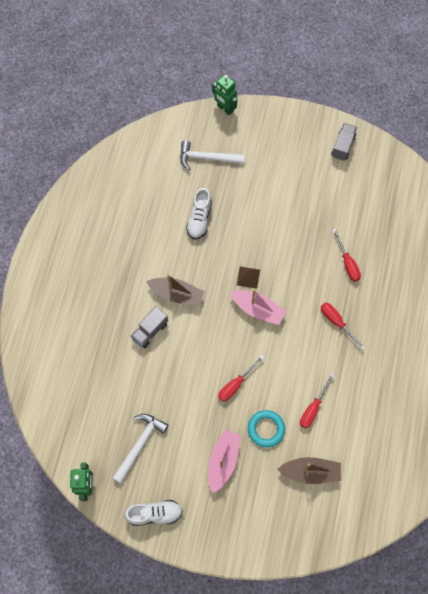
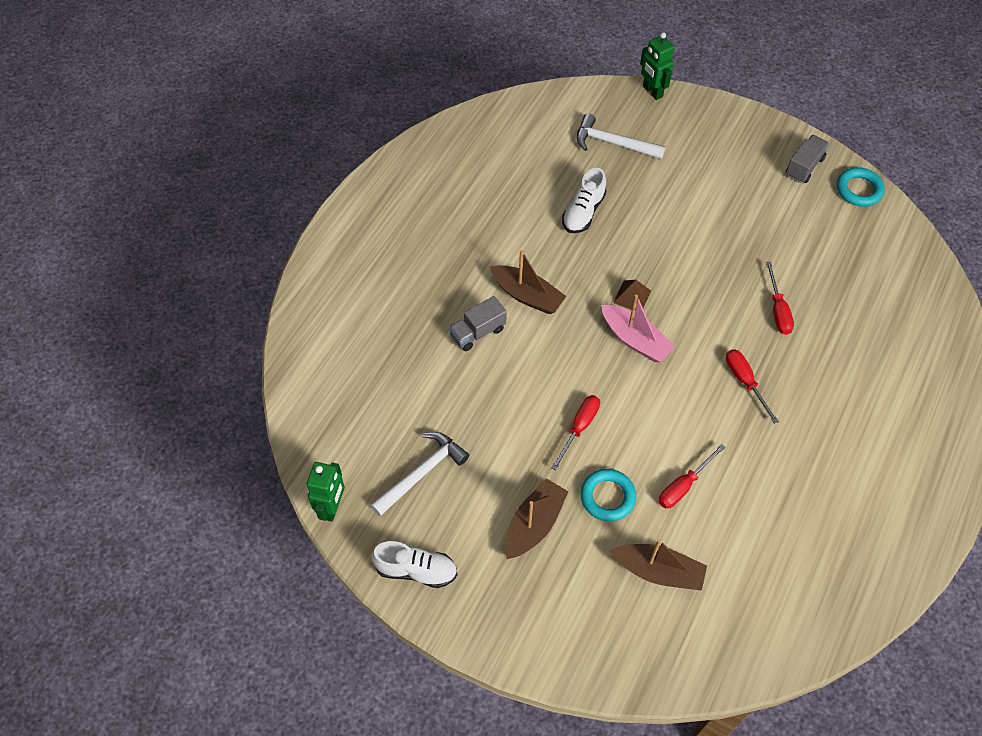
camera: 15 degrees right, 10 degrees down
pink boat [208,430,241,493] -> brown boat [505,478,568,559]
red screwdriver [218,356,265,401] -> red screwdriver turned 150 degrees clockwise [551,395,600,470]
none -> turquoise ring [837,167,885,207]

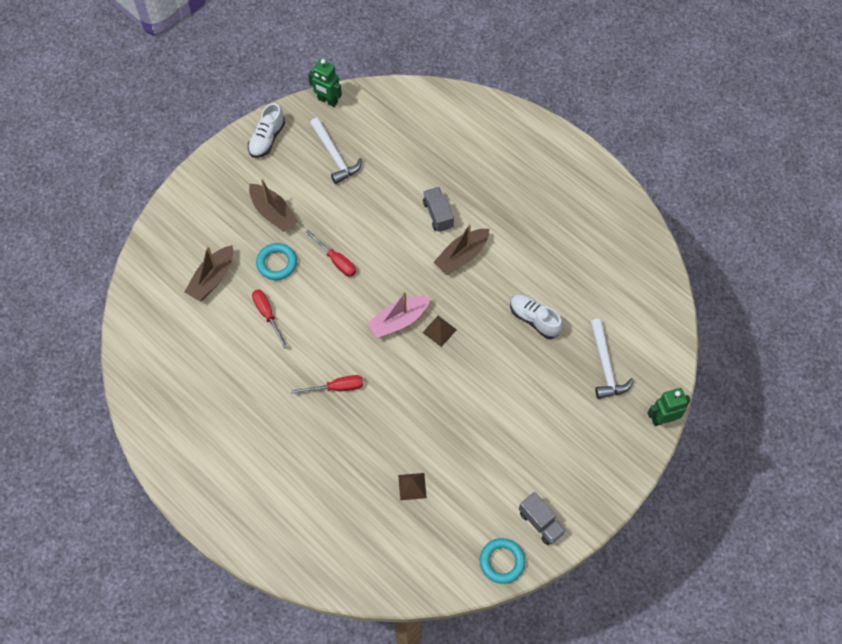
camera: 105 degrees right, 5 degrees up
white hammer [577,114,665,159] -> white hammer turned 135 degrees clockwise [590,319,634,399]
red screwdriver [766,262,794,335] -> none
none -> brown pyramid [398,473,427,500]

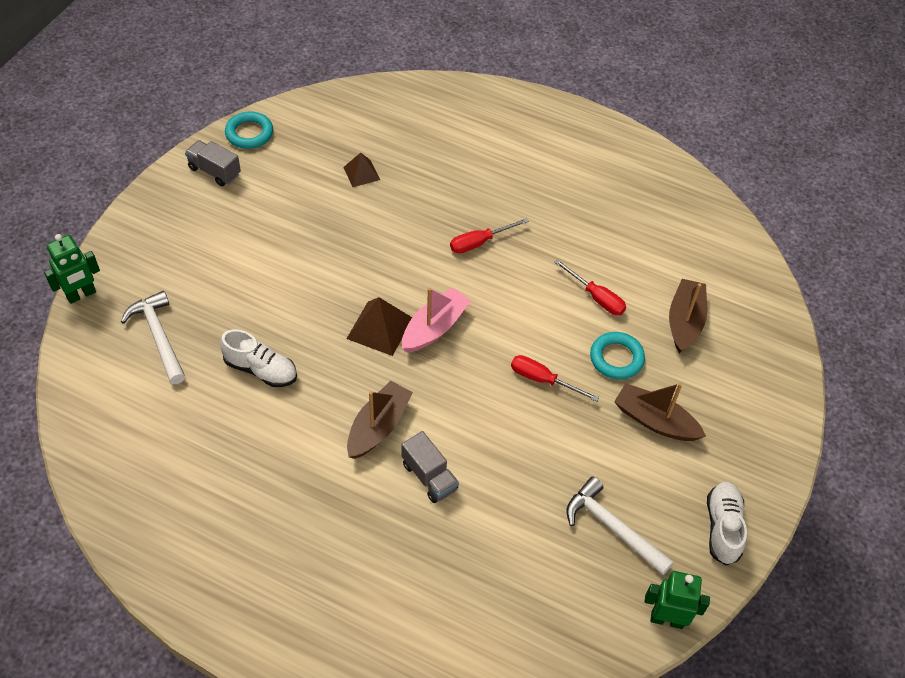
camera: 160 degrees right, 10 degrees down
brown pyramid [422,316,457,347] -> brown pyramid [346,297,412,356], size x1.57

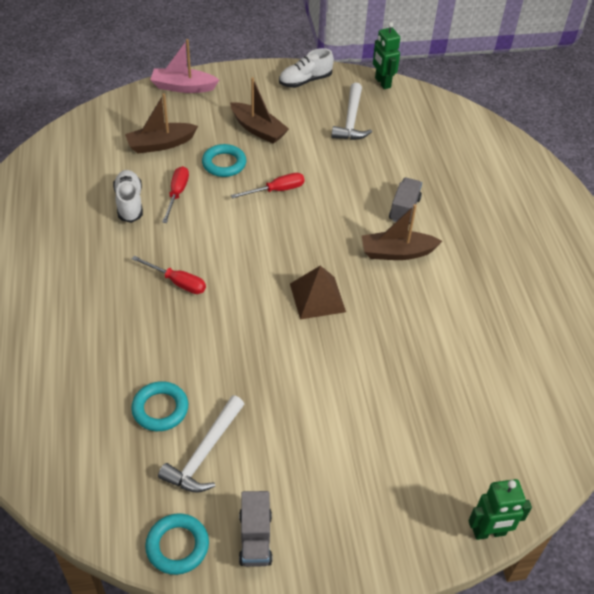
camera: 125 degrees left, 5 degrees down
green robot [44,234,100,304] -> green robot turned 150 degrees clockwise [468,479,532,540]
white hammer [121,291,185,384] -> white hammer moved to [158,396,244,493]
white shoe [220,329,297,387] -> white shoe moved to [113,170,143,223]
brown pyramid [343,153,380,187] -> turquoise ring [131,381,188,431]
pink boat [402,287,471,353] -> pink boat moved to [150,39,219,93]
red screwdriver [511,355,599,402] -> red screwdriver turned 105 degrees counterclockwise [231,173,304,199]
brown boat [614,383,706,441] -> brown boat turned 45 degrees counterclockwise [230,77,289,144]

